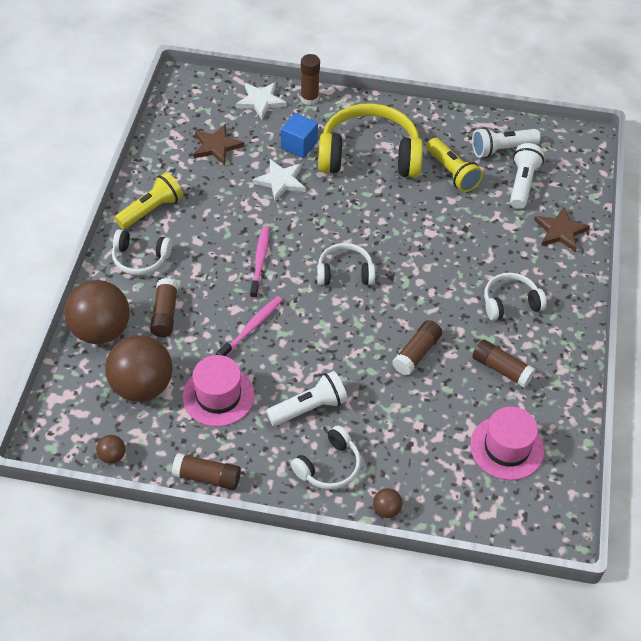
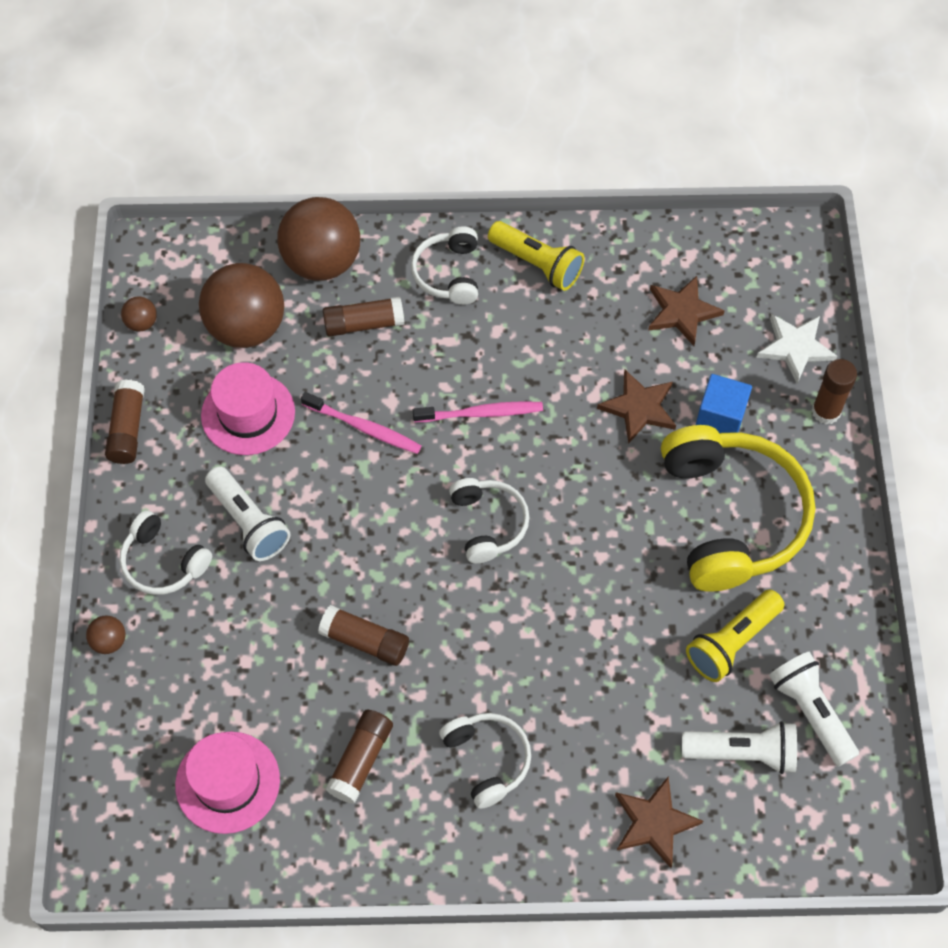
camera: 80 degrees right, 10 degrees up
white star [253,159,306,202] -> brown star [597,370,676,444]

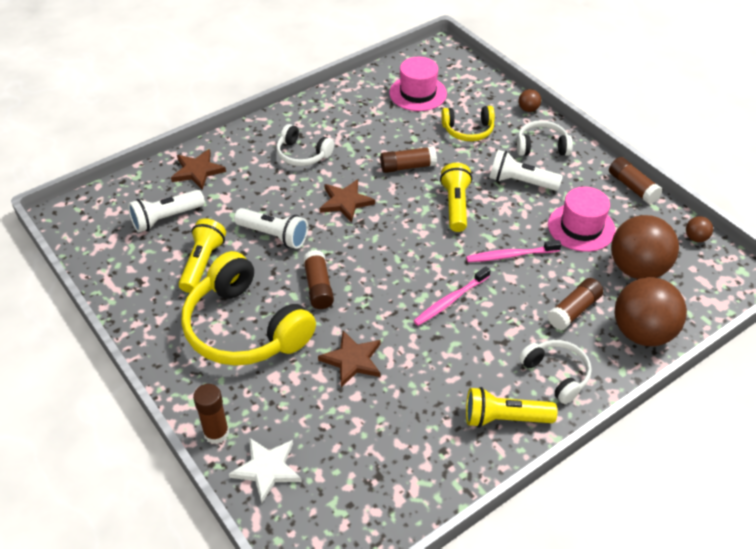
camera: 145 degrees right, 15 degrees down
brown glue stick [325,710,393,804] -> brown glue stick moved to [303,250,334,309]
white headphones [449,478,529,564] -> none
brown star [648,276,725,346] -> brown star moved to [320,180,375,223]
blue cube [696,374,752,433] -> none
white flashlight [769,652,859,767] -> white flashlight moved to [234,208,308,249]
none -> yellow flashlight [440,163,472,232]
none -> yellow headphones [441,106,495,141]

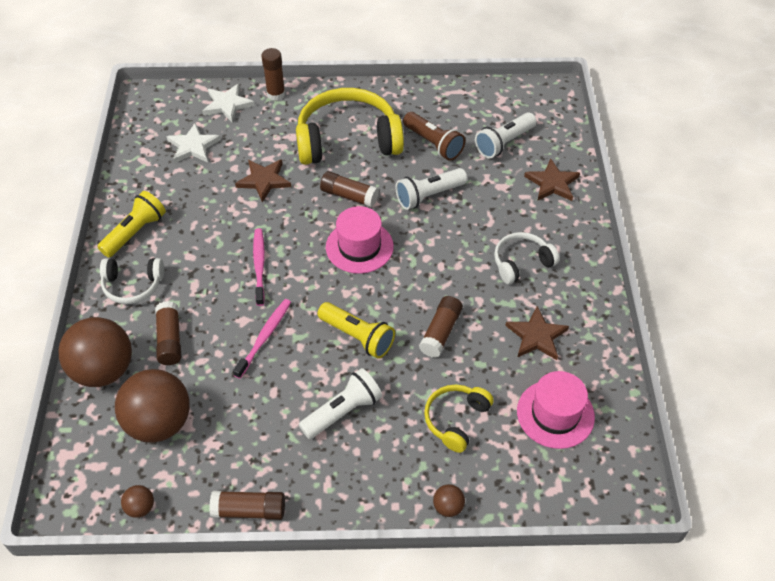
camera: 125 degrees right, 5 degrees up
white flashlight [128,190,205,233] -> white flashlight turned 135 degrees counterclockwise [475,113,536,158]
yellow flashlight [178,218,226,293] -> brown flashlight [403,112,465,161]
brown star [320,180,375,223] -> brown star moved to [505,306,569,360]
white headphones [517,120,573,156] -> none
pink hat [548,186,616,252] -> pink hat moved to [326,206,394,274]
none -> white star [166,123,221,163]

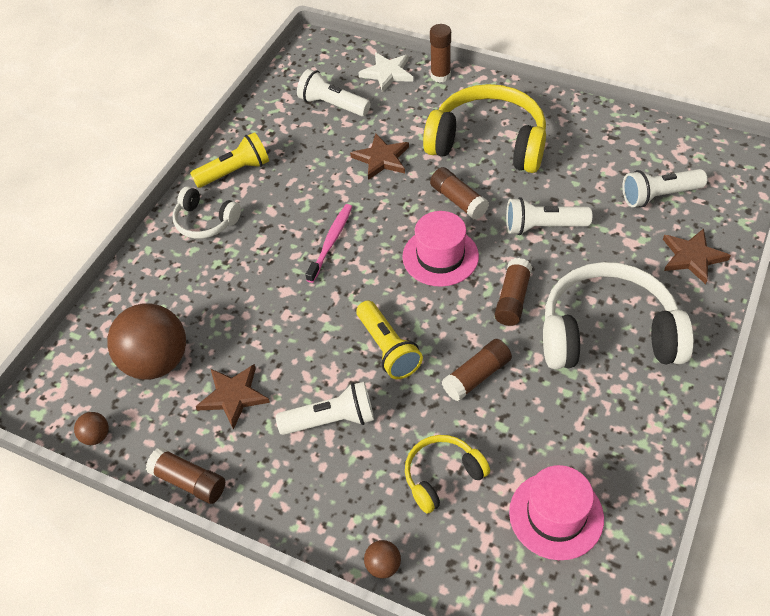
camera: 30 degrees right, 0 degrees up
brown ball [59,317,132,387] -> none
brown glue stick [155,301,181,365] -> brown glue stick moved to [495,258,532,326]
white star [166,123,221,163] -> white flashlight [297,69,371,116]
pink toothbrush [233,299,291,379] -> none
brown flashlight [403,112,465,161] -> none
white headphones [494,232,559,284] -> white headphones [543,262,694,369], size x1.93
brown star [505,306,569,360] -> brown star moved to [196,364,270,430]

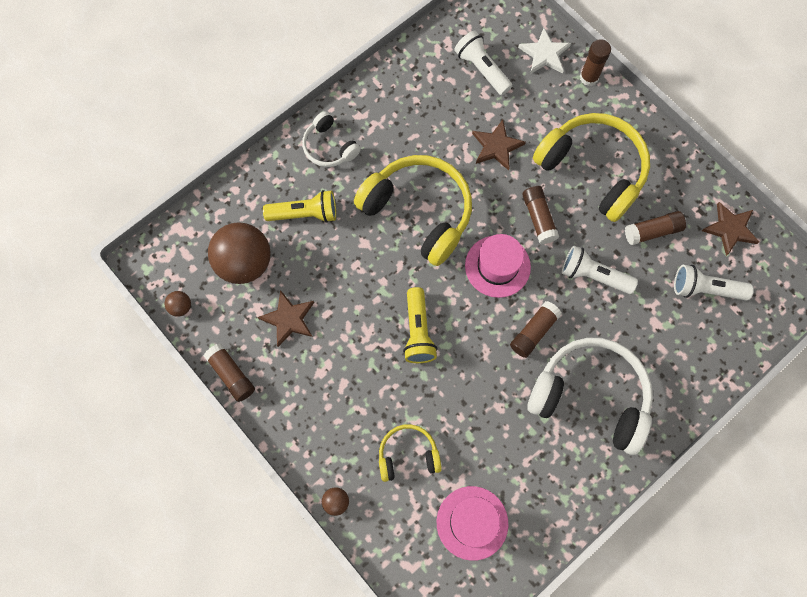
camera: 20 degrees right, 20 degrees up
yellow flashlight [190,132,269,188] -> yellow flashlight moved to [263,190,336,223]
white flashlight [276,382,374,435] -> none
pink toothbrush [305,204,352,283] -> yellow headphones [354,155,472,266]
brown glue stick [442,339,512,401] -> brown glue stick moved to [625,211,686,245]
brown star [663,228,731,284] -> brown star moved to [702,202,759,256]

